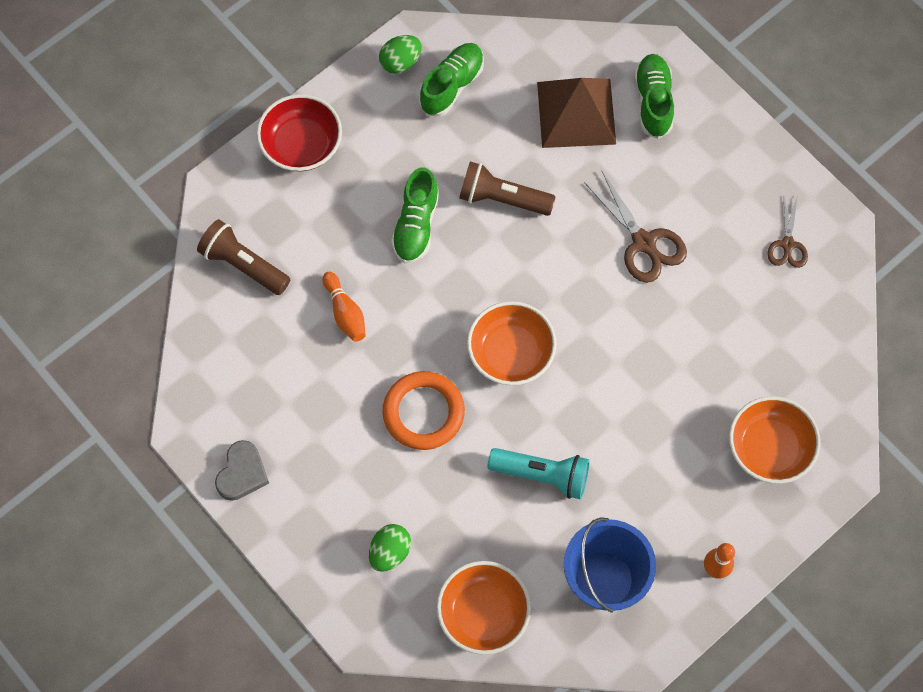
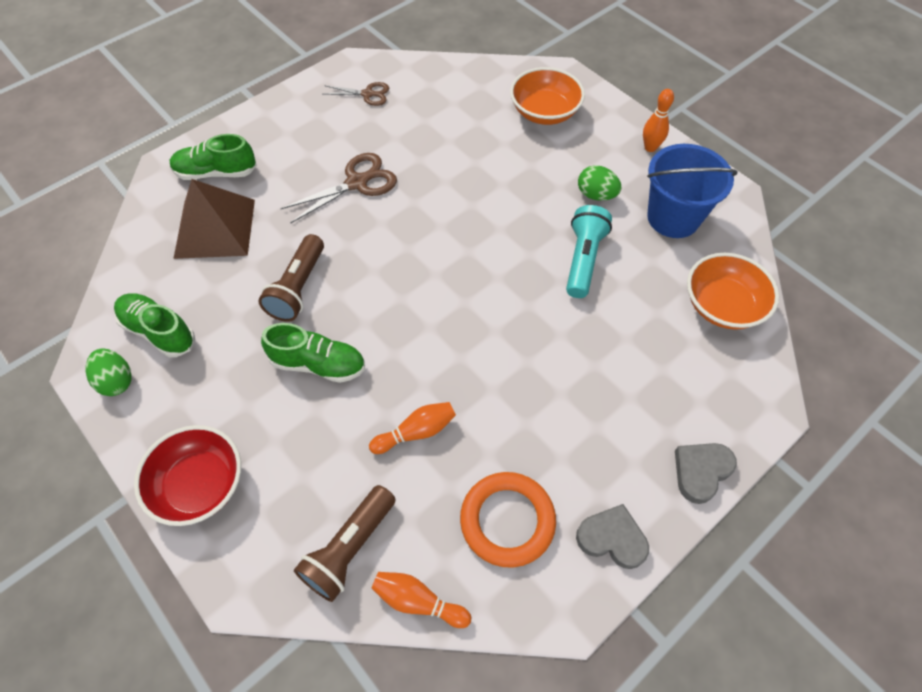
camera: 90 degrees left, 10 degrees down
green egg [369,524,411,572] -> green egg moved to [578,165,622,201]
orange ring [382,371,465,450] -> orange ring moved to [460,472,556,568]
orange bowl [467,301,557,385] -> none
none -> orange bowling pin [372,572,471,628]
none -> grey heart [675,443,737,504]

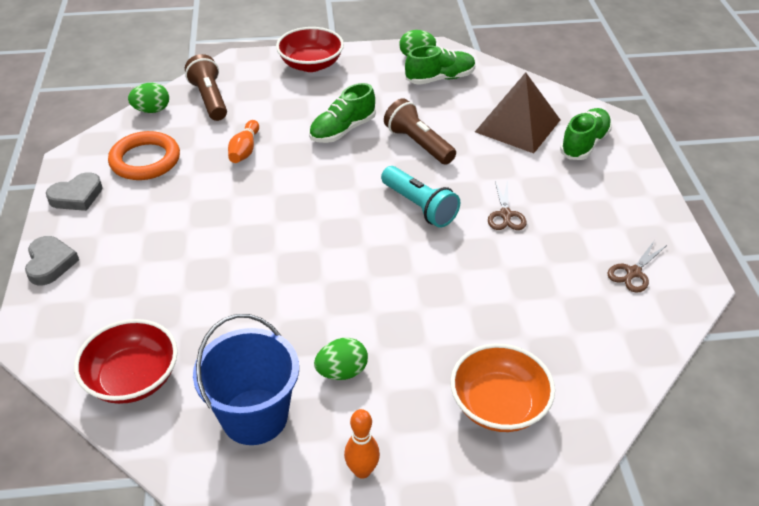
camera: 125 degrees right, 15 degrees down
brown scissors [281,153,397,223] -> brown scissors [488,180,527,230], size x0.62
orange bowling pin [372,572,471,628] -> green egg [128,83,169,113]
turquoise flashlight [566,205,612,298] -> turquoise flashlight moved to [381,166,460,228]
orange bowl [687,253,779,330] -> red bowl [74,319,178,404]

